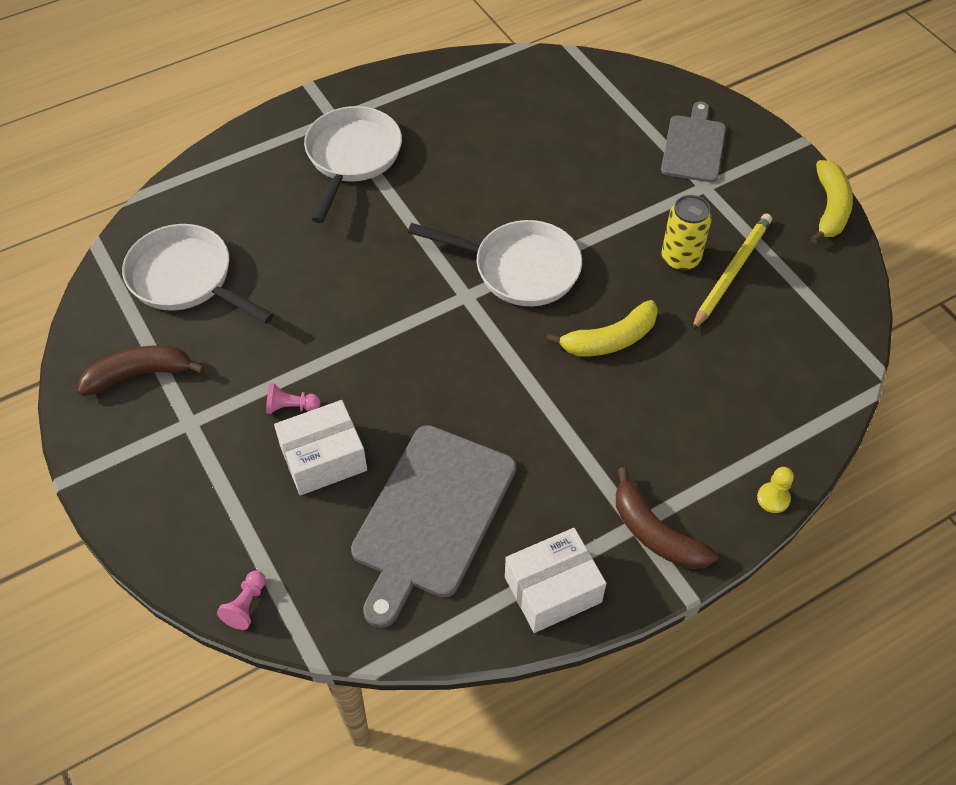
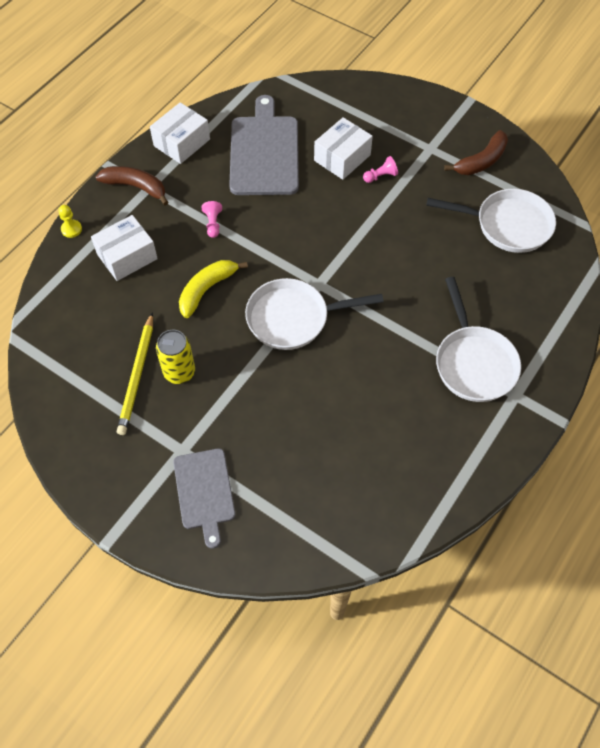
camera: 155 degrees right, 5 degrees up
pink pawn [217,571,266,630] -> pink pawn moved to [202,201,222,238]
yellow banana [811,160,853,244] -> none
none -> white box [91,215,158,281]

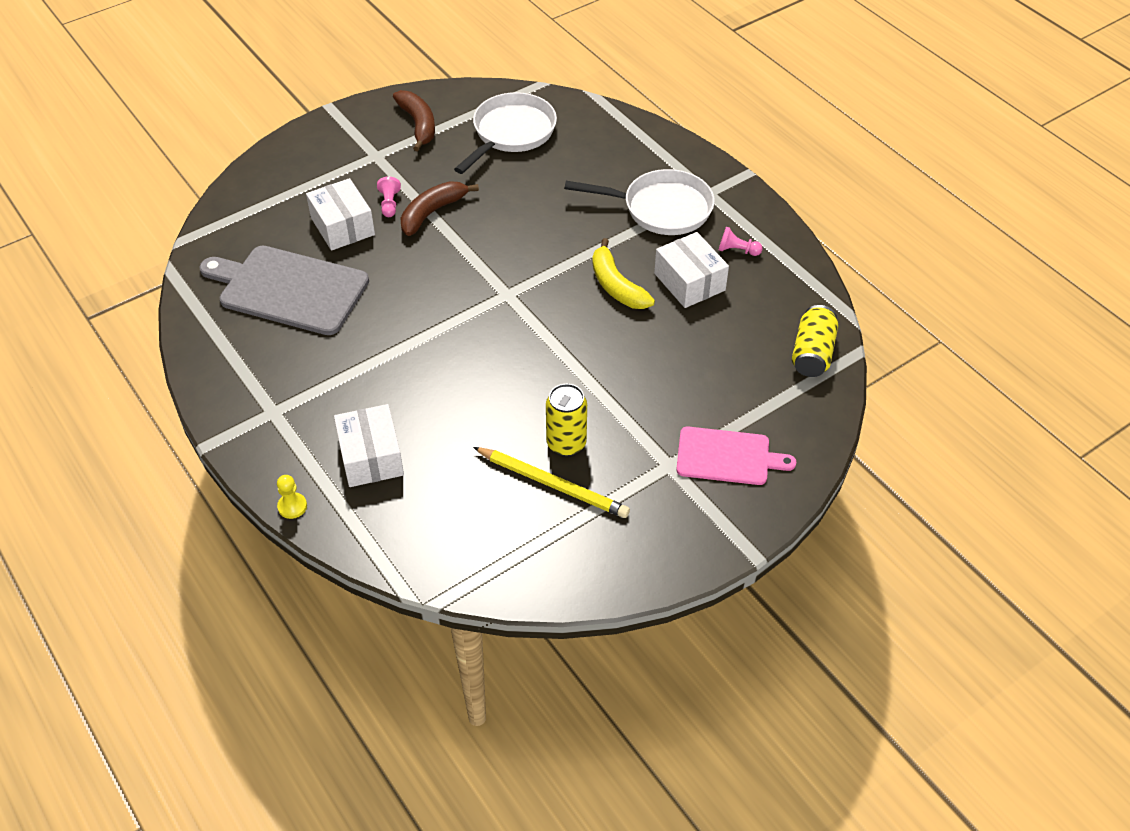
camera: 70 degrees left, 10 degrees down
brown banana [95,166,169,205] -> brown banana moved to [400,181,479,236]
white box [150,102,210,164] -> white box moved to [654,232,729,308]
grey cutting board [173,448,236,549] -> pink cutting board [676,426,796,485]
yellow banana [179,260,248,318] -> yellow banana moved to [592,238,655,309]
pink pawn [202,201,222,238] -> pink pawn moved to [719,227,763,256]
white pan [245,278,384,350] -> none
none -> yellow can [792,305,838,377]

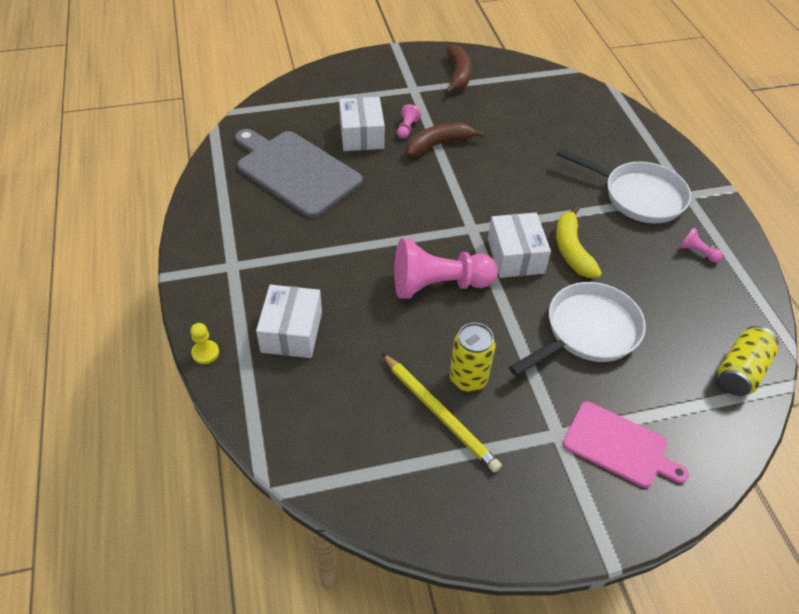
camera: 20 degrees right, 0 degrees up
white pan [454,92,557,174] -> white pan moved to [509,282,646,376]
white box [654,232,729,308] -> white box moved to [488,213,551,278]
none -> pink pawn [394,238,498,299]

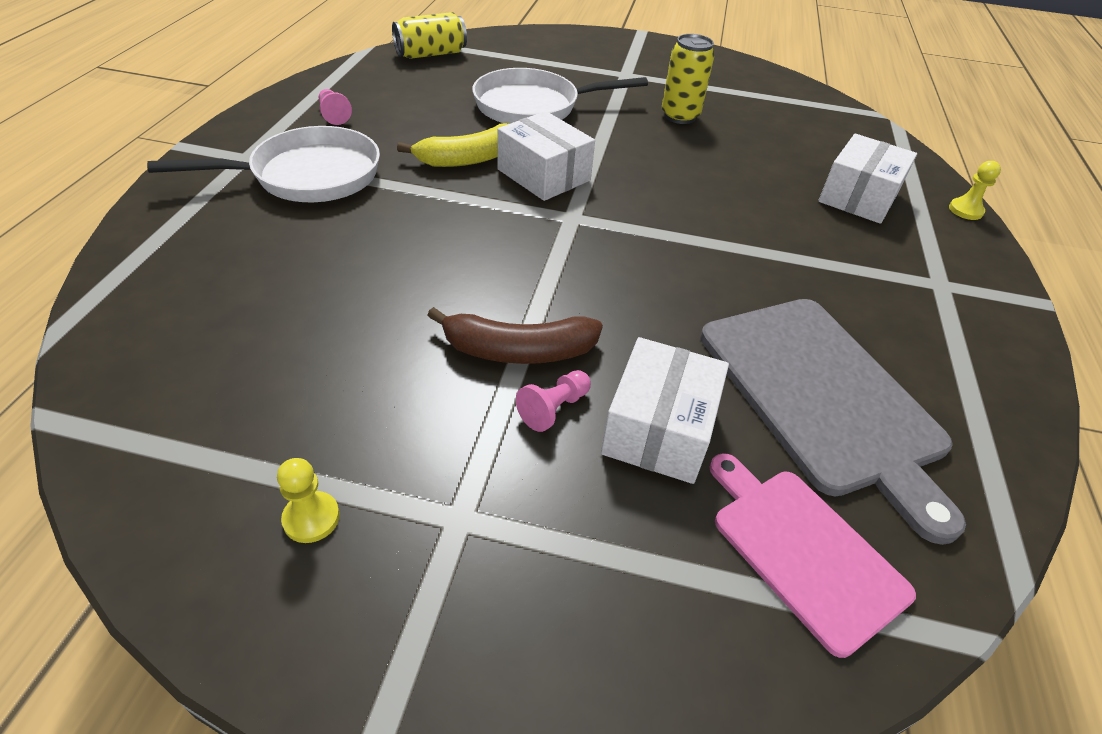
camera: 155 degrees left, 5 degrees down
yellow pencil [382,353,502,473] -> none
pink pawn [394,238,498,299] -> none
brown banana [444,44,472,94] -> yellow pawn [277,458,340,543]
white box [488,213,551,278] -> white box turned 60 degrees counterclockwise [497,111,595,201]
yellow banana [556,205,602,278] -> yellow banana turned 45 degrees clockwise [397,123,511,167]
white pan [557,148,691,223] -> white pan turned 105 degrees clockwise [147,126,380,202]
pink cutting board [563,401,689,488] -> pink cutting board moved to [709,453,916,658]

